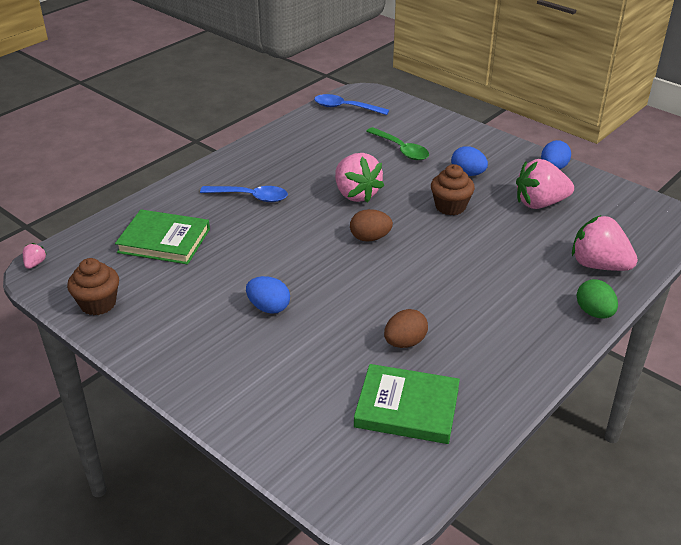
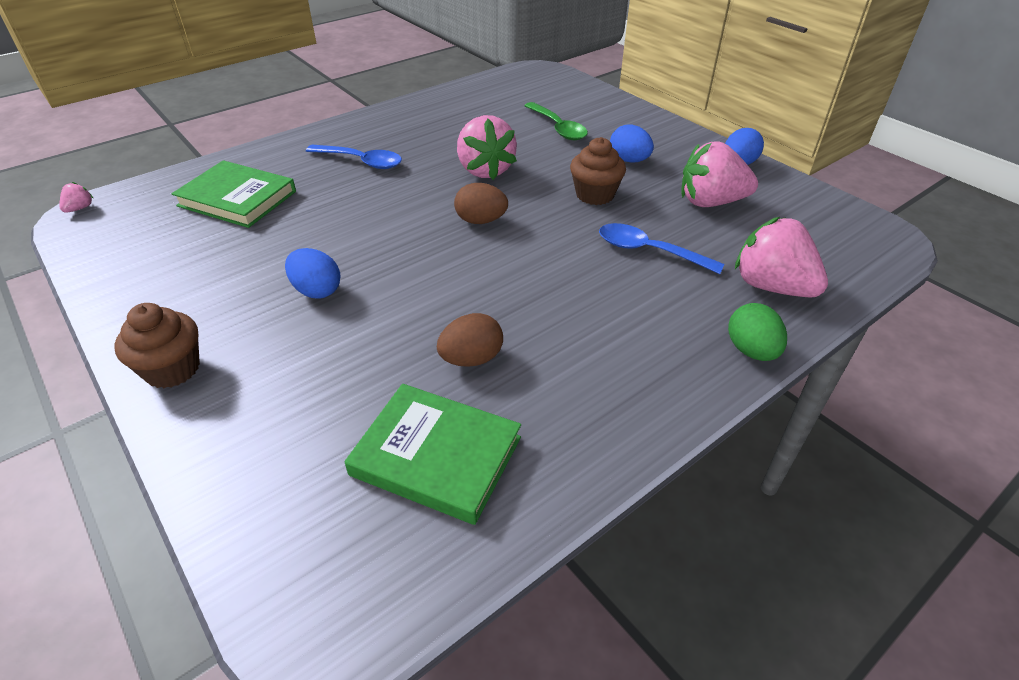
camera: 10 degrees right, 5 degrees up
brown cupcake [67,258,119,315] -> brown cupcake moved to [115,303,200,388]
blue spoon [314,94,389,115] -> blue spoon moved to [599,223,725,274]

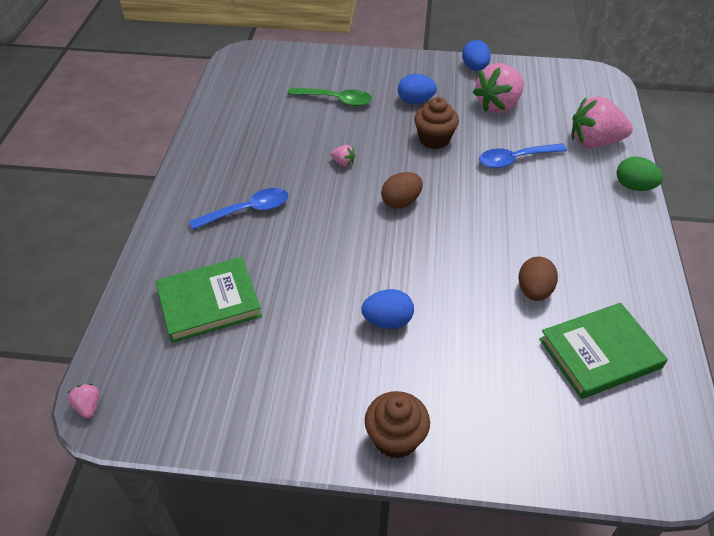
camera: 45 degrees left, 5 degrees up
pink strawberry [457,115,517,180] -> pink strawberry [330,145,355,167], size x0.42

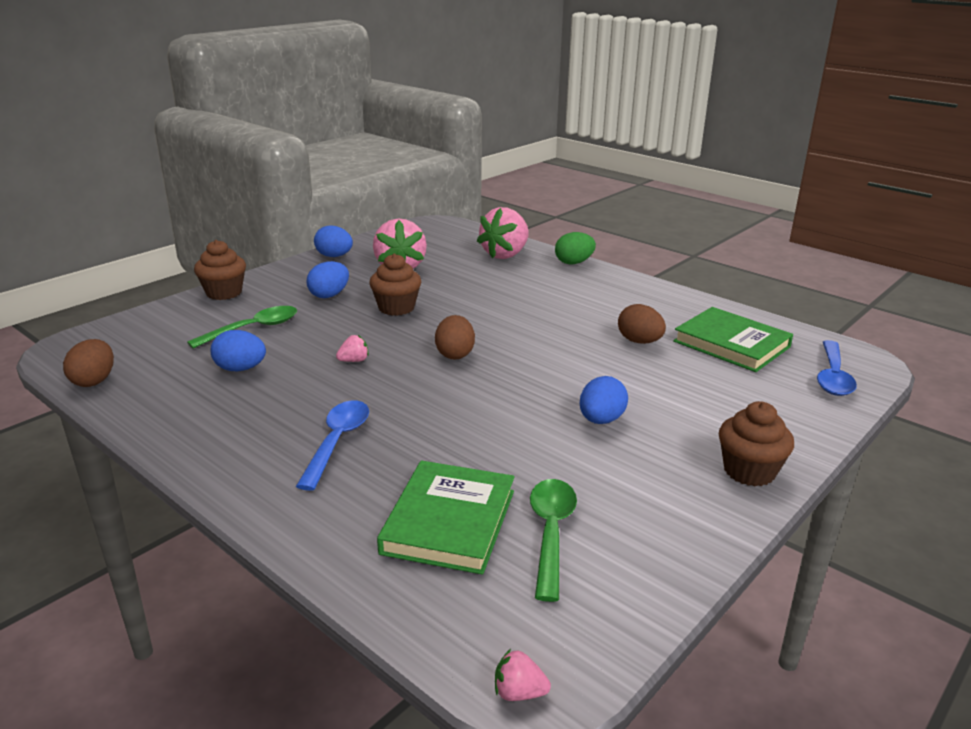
camera: 55 degrees left, 20 degrees down
blue spoon [479,143,567,168] -> blue spoon moved to [817,340,857,396]
green book [539,303,668,399] -> green book turned 60 degrees counterclockwise [673,307,793,372]
none -> brown egg [63,339,114,387]
none -> brown cupcake [194,240,246,300]
none -> blue egg [211,330,266,371]
none -> green spoon [530,479,577,602]

